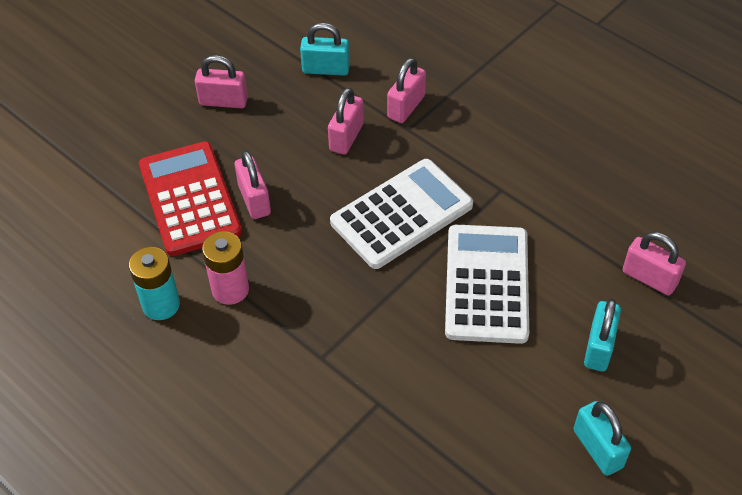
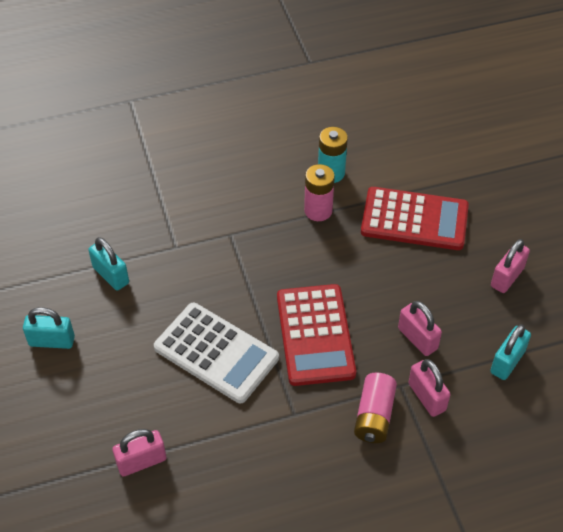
camera: 120 degrees right, 0 degrees up
pink padlock [235,150,271,219] -> none
white calculator [330,159,473,269] -> red calculator [277,284,356,386]
turquoise padlock [584,299,621,371] -> turquoise padlock moved to [88,237,129,290]
none -> pink battery [354,373,397,443]

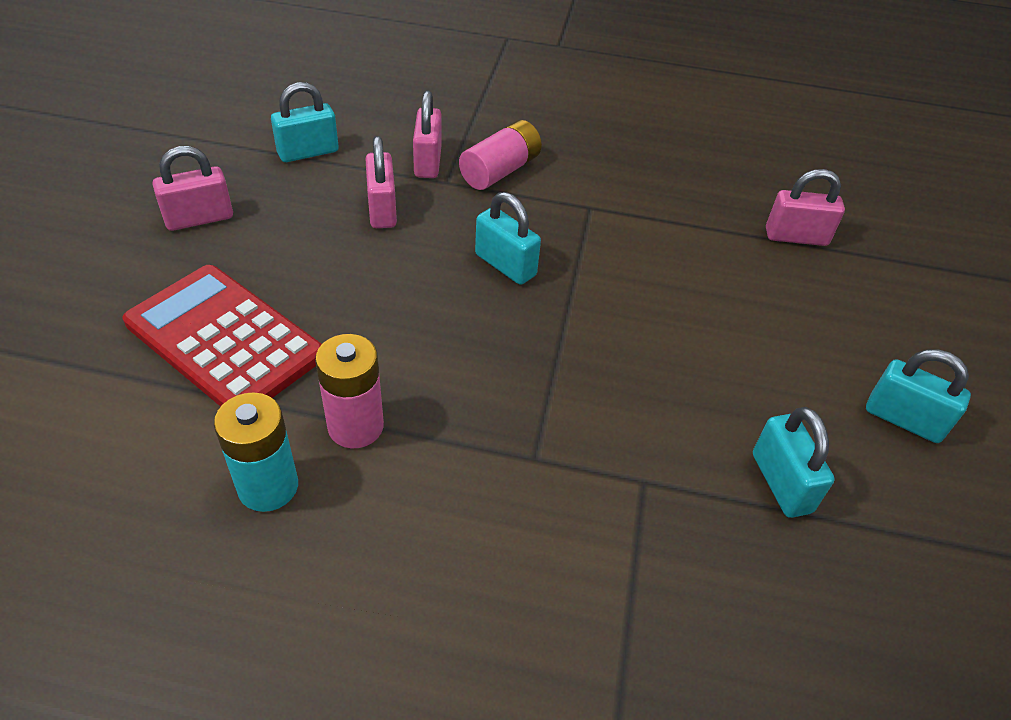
camera: 155 degrees left, 5 degrees down
white calculator [154,303,279,403] -> none
red calculator [277,284,356,386] -> turquoise padlock [475,192,541,285]

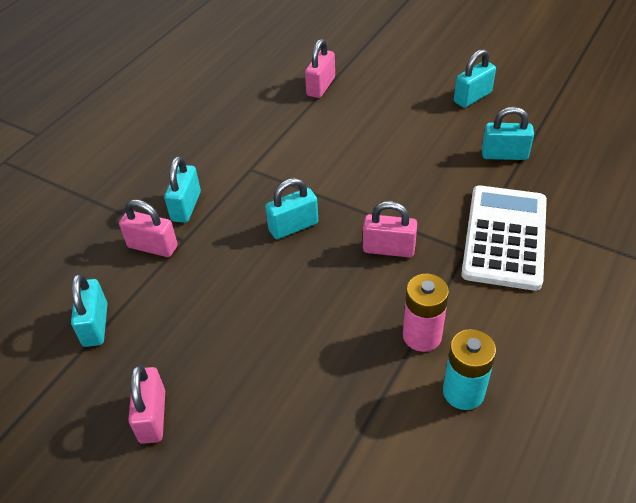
camera: 65 degrees left, 0 degrees up
red calculator [123,265,322,407] -> none
pink padlock [366,136,397,228] -> pink padlock moved to [363,201,417,258]
pink battery [459,120,542,190] -> turquoise padlock [164,156,201,223]
none -> white calculator [461,185,547,291]

